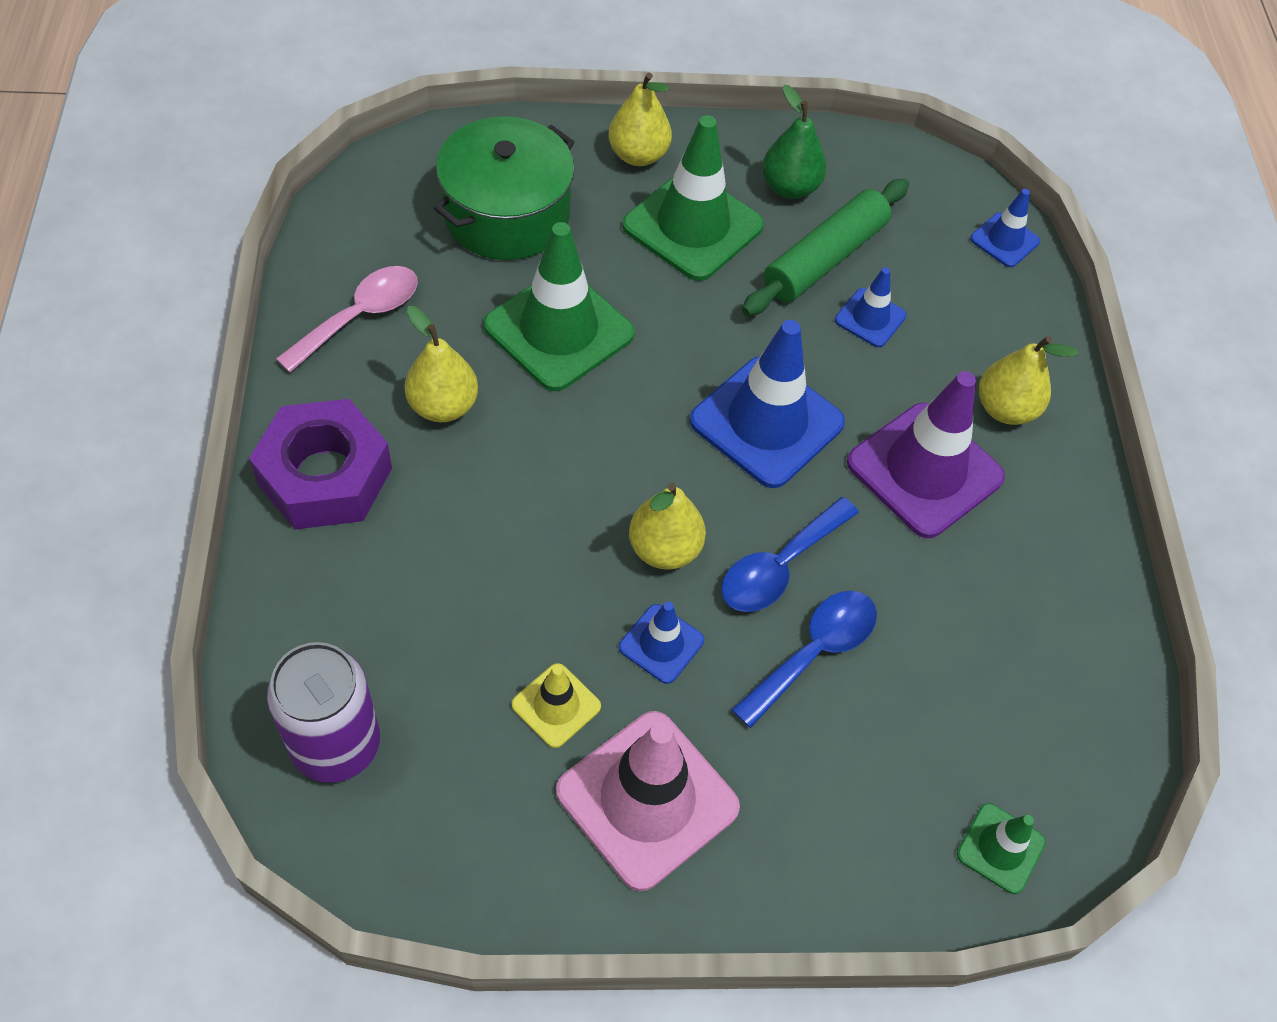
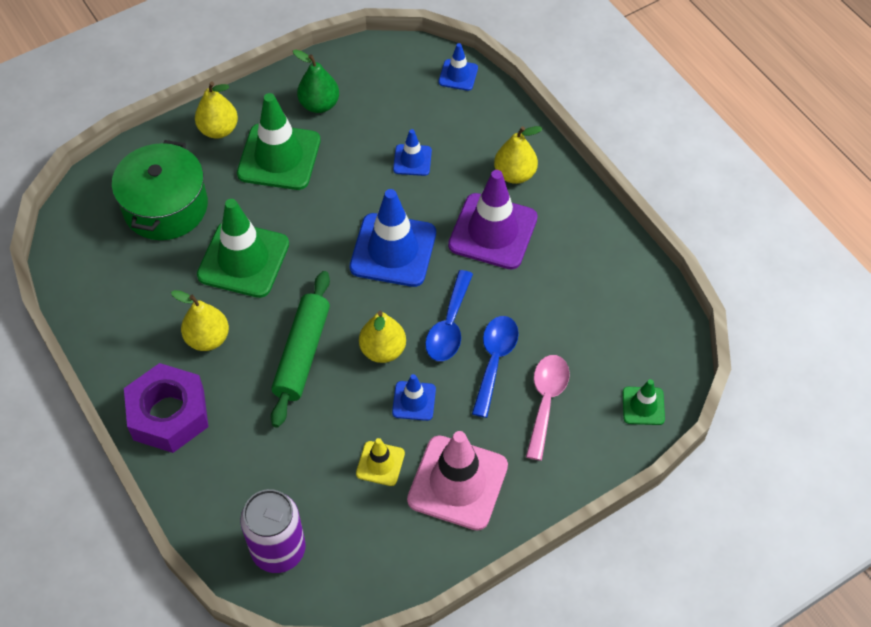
camera: 25 degrees left, 0 degrees up
pink spoon [276,266,418,373] -> pink spoon moved to [526,355,570,461]
green rolling pin [742,179,909,316] -> green rolling pin moved to [271,271,330,428]

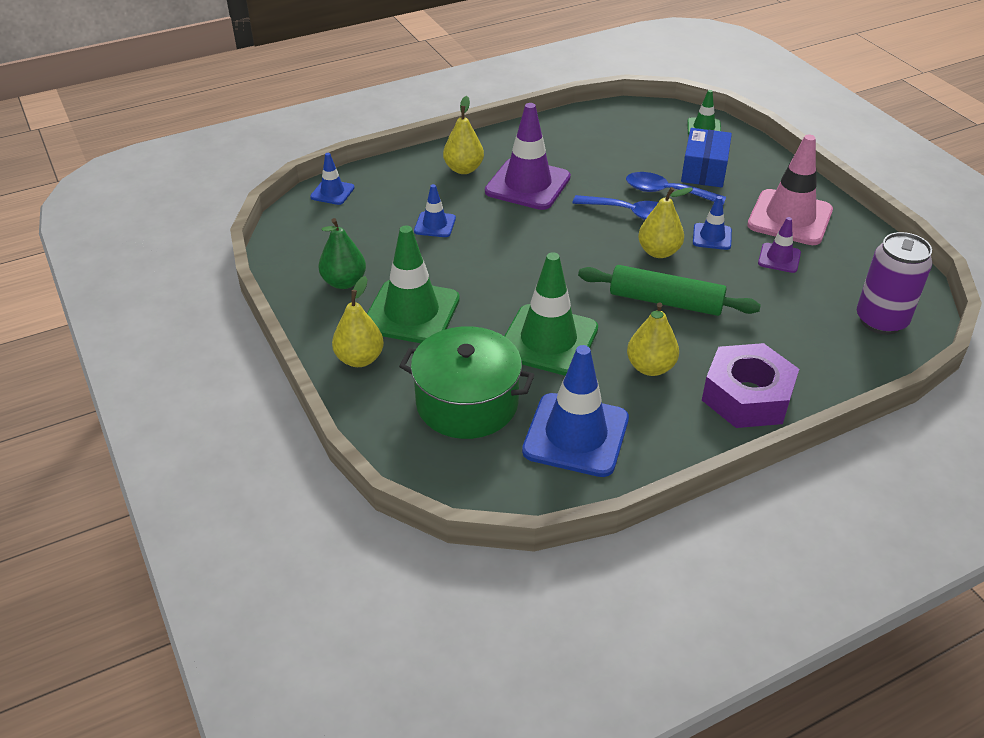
camera: 85 degrees left, 15 degrees down
blue traffic cone [350,189,436,287] -> blue traffic cone moved to [522,345,629,477]
yellow traffic cone [356,438,405,486] -> purple traffic cone [758,217,801,273]
pink spoon [526,355,570,461] -> blue box [681,128,732,187]

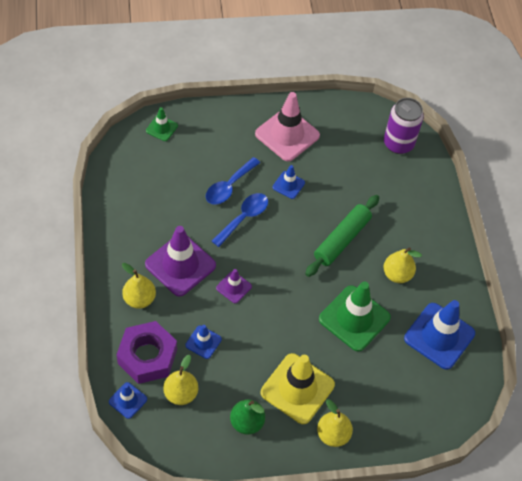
camera: 75 degrees left, 15 degrees up
green traffic cone [367,225,460,343] -> yellow traffic cone [261,353,335,424]
green pot [399,326,534,439] -> none
yellow pear [638,187,693,258] -> yellow pear moved to [163,355,198,405]
blue box [681,128,732,187] -> none
purple nut [702,343,799,428] -> purple nut moved to [116,321,177,384]
purple traffic cone [758,217,801,273] -> purple traffic cone moved to [216,269,252,303]

